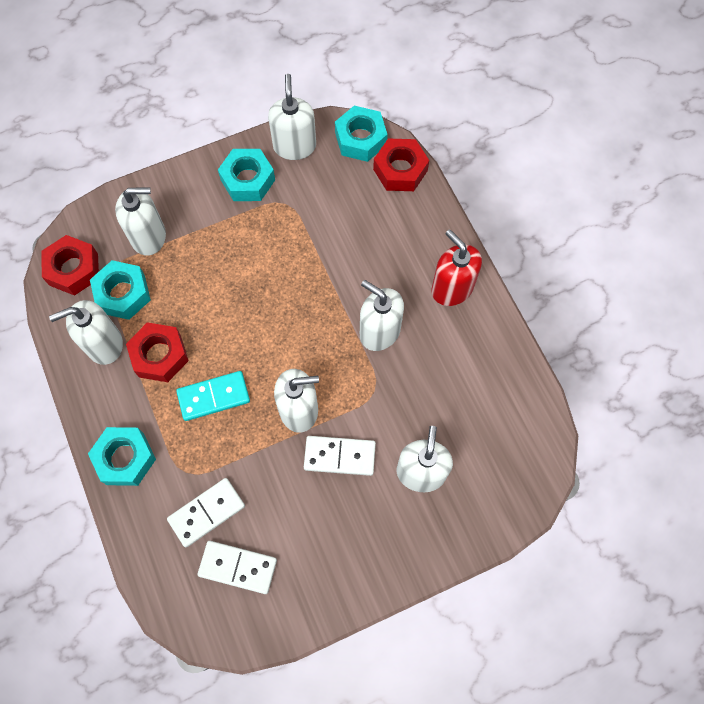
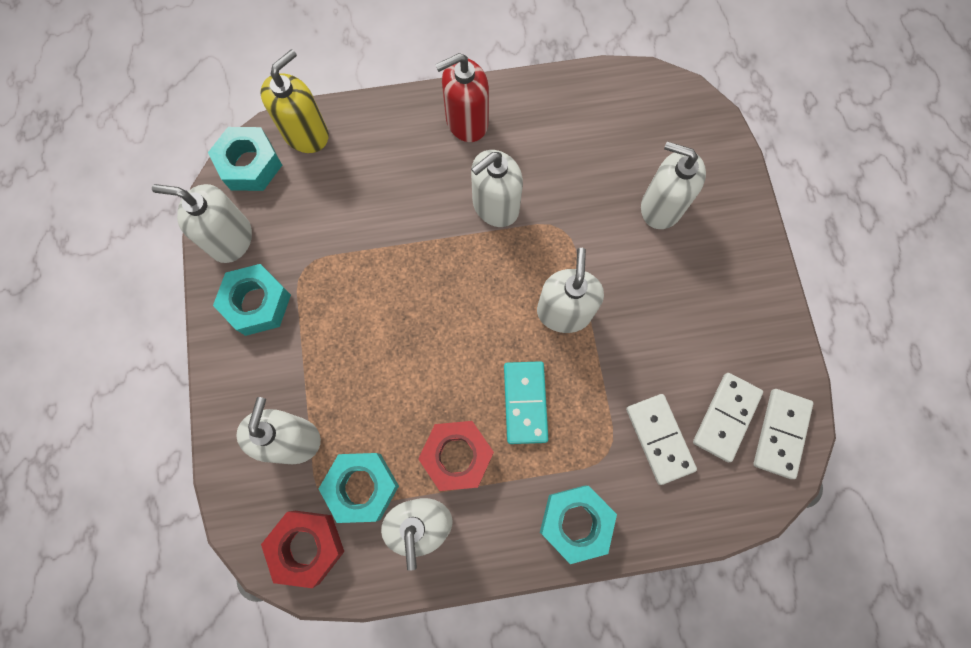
camera: 75 degrees left, 5 degrees up
white domino [304,436,376,476] -> white domino moved to [753,389,813,479]
red nut [373,138,429,191] -> yellow soap dispenser [260,49,329,153]

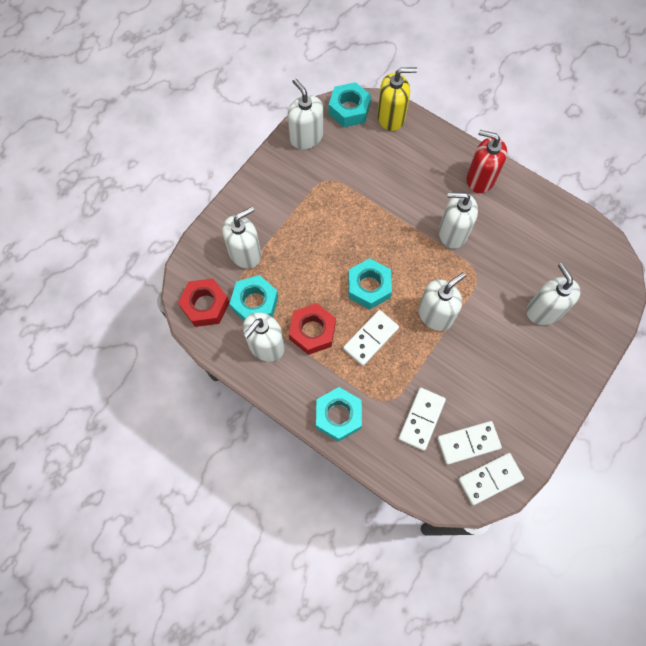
camera: 45 degrees right, 5 degrees down
turquoise nut [213,264,291,336] -> turquoise nut moved to [348,258,392,309]
turquoise domino [504,361,548,444] -> white domino [343,310,399,366]

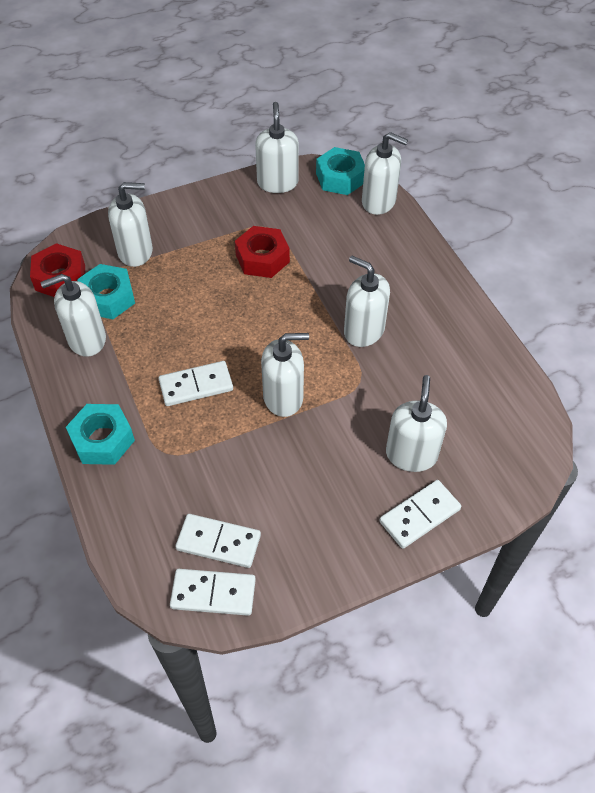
camera: 30 degrees right, 15 degrees down
red nut [289,303,336,355] -> red nut moved to [235,226,290,278]
turquoise nut [348,258,392,309] -> none
yellow soap dispenser [377,67,417,131] -> white soap dispenser [362,132,408,215]
white domino [398,388,446,451] -> white domino moved to [379,480,461,549]
red soap dispenser [466,130,507,193] -> none

